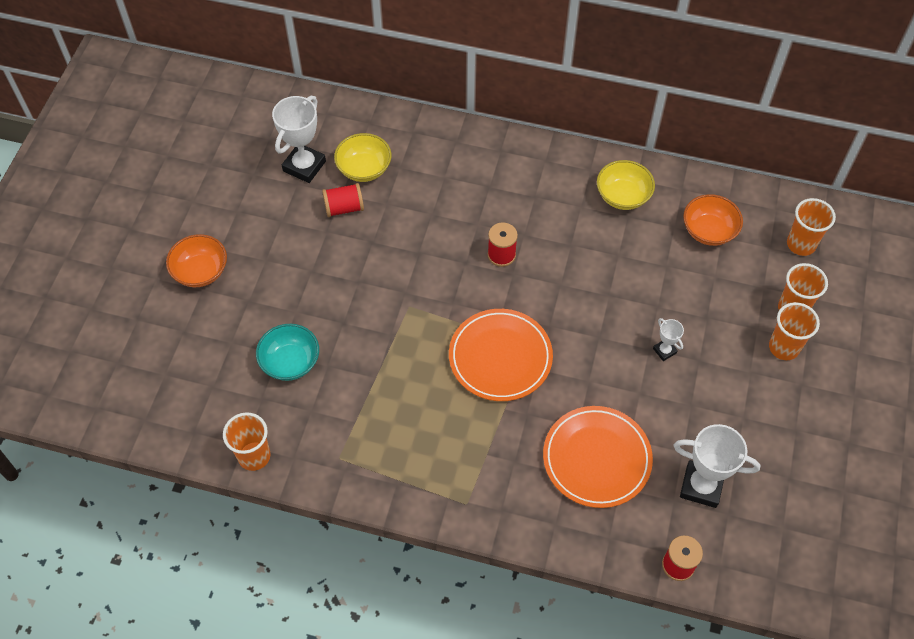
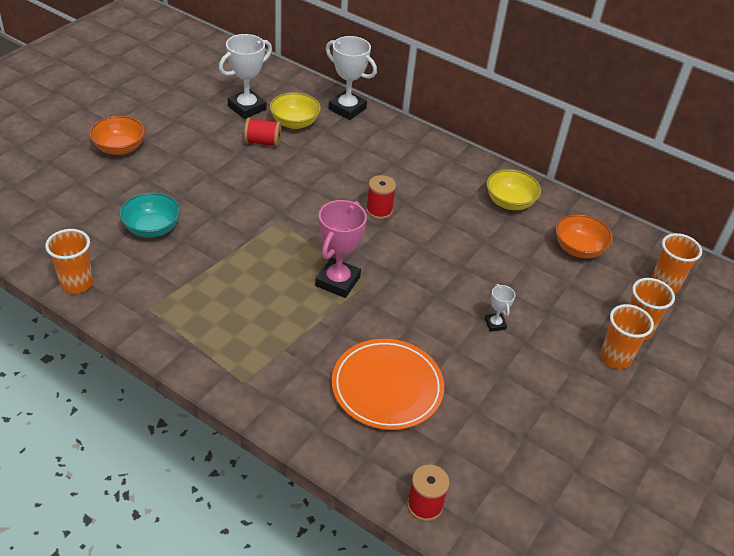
camera: 15 degrees right, 15 degrees down
orange plate [449,309,553,401] -> pink trophy [315,200,367,298]
white trophy [673,424,761,508] -> white trophy moved to [326,36,377,120]

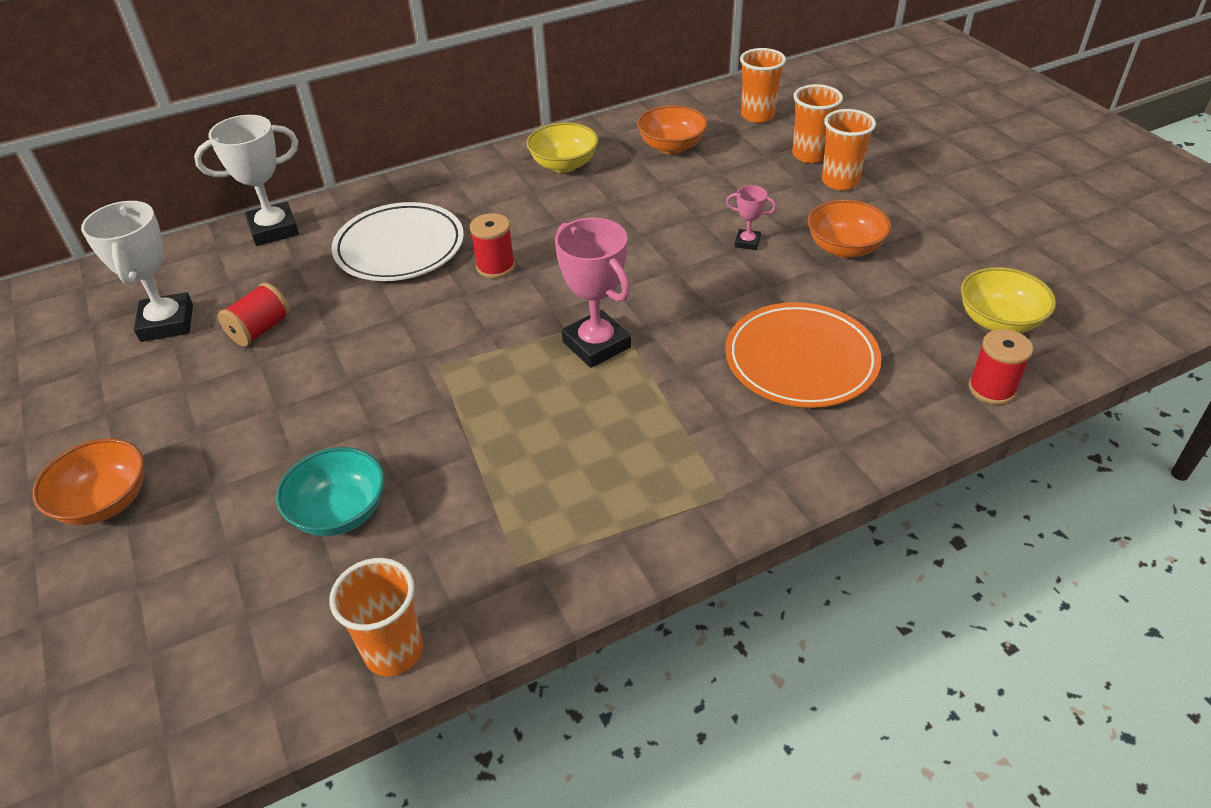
camera: 55 degrees left, 0 degrees up
yellow bowl [270,92,321,129] -> yellow bowl moved to [961,267,1056,333]
white trophy [485,284,515,332] -> pink trophy [726,185,776,250]
none -> white plate [331,202,464,281]
none -> orange bowl [808,199,891,258]

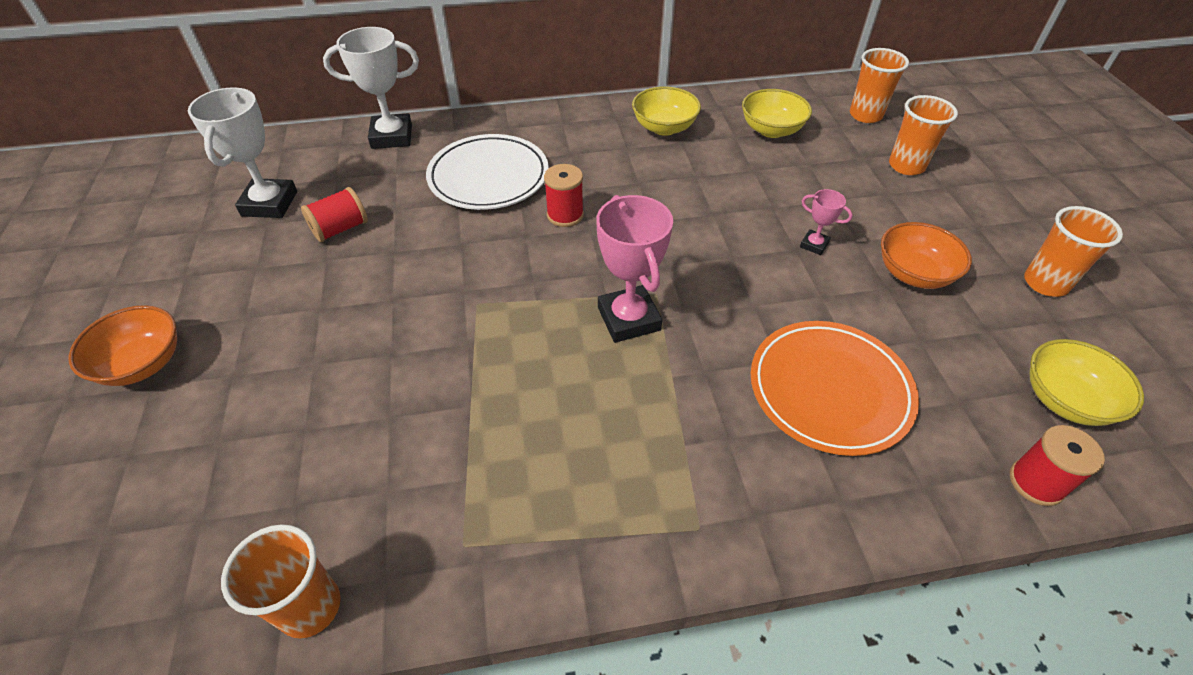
camera: 15 degrees right, 5 degrees up
turquoise bowl [276,447,385,536] -> none
orange bowl [637,105,708,154] -> yellow bowl [742,89,812,138]
orange cup [822,109,876,190] -> orange cup moved to [1024,206,1123,297]

